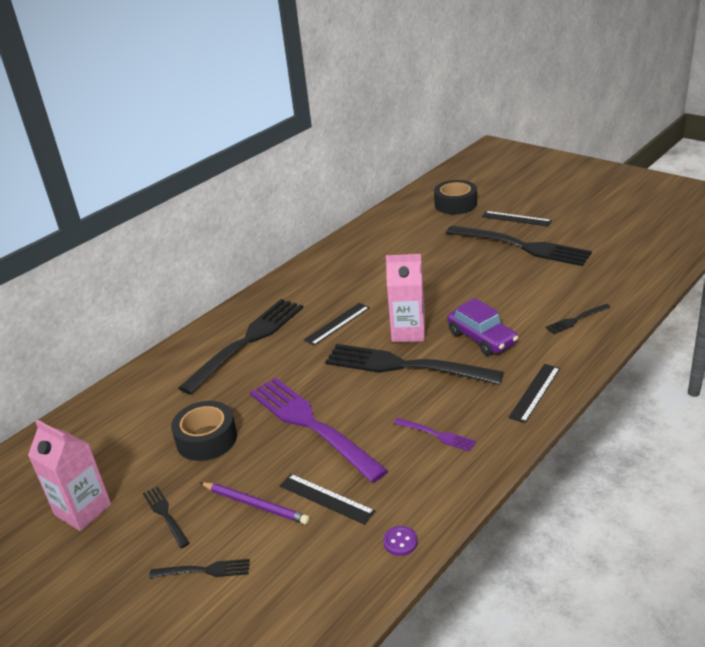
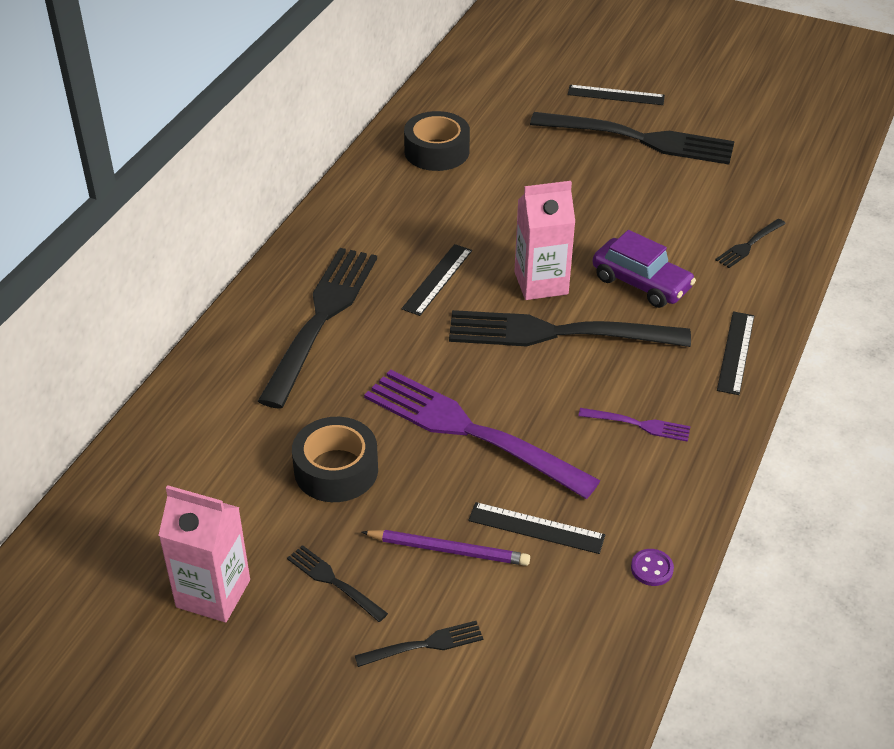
camera: 20 degrees left, 10 degrees up
black tape [434,180,477,214] -> black tape moved to [404,111,470,171]

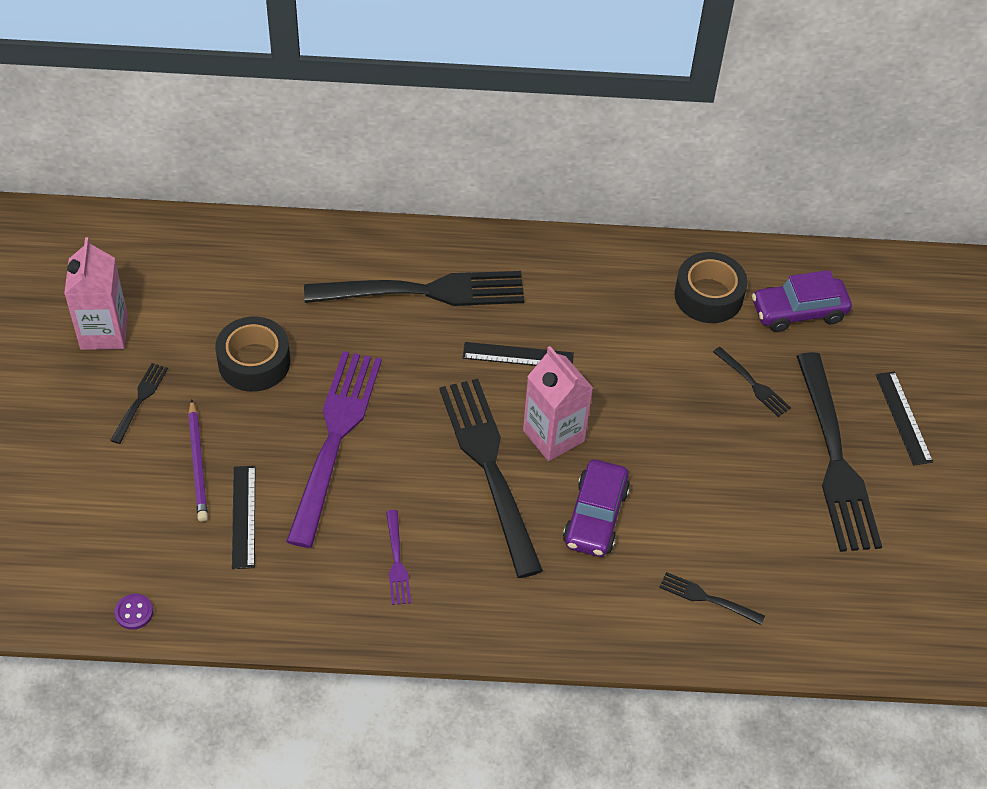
camera: 65 degrees right, 10 degrees up
black fork [355,621,483,667] -> black fork moved to [713,347,791,417]
purple button [631,549,674,586] -> purple button moved to [115,594,153,630]
black ruler [717,311,754,395] -> none
none -> purple car [752,270,852,332]

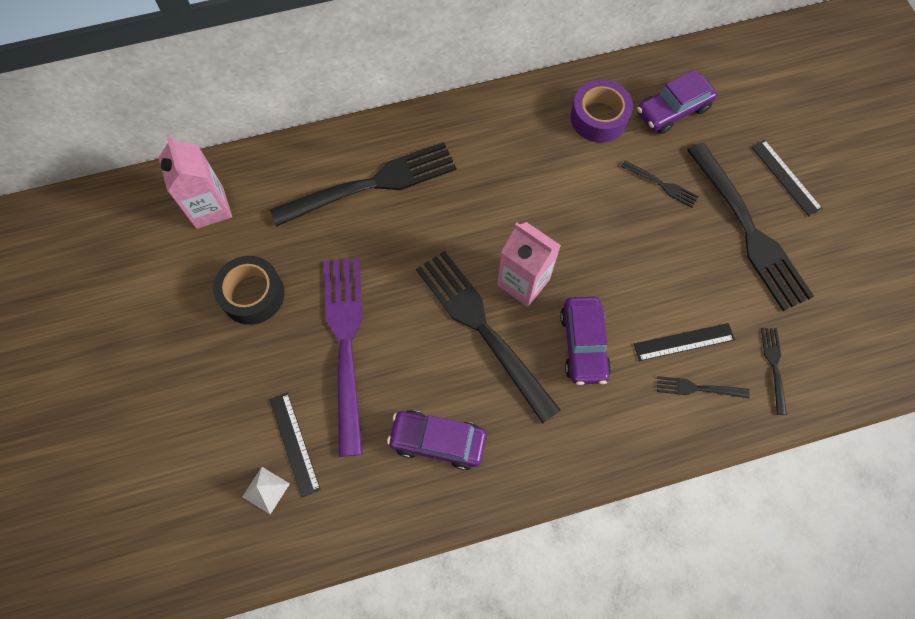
camera: 15 degrees left, 15 degrees up
pink carton [64,237,128,350] -> pink carton moved to [158,135,232,229]
black fork [110,363,168,444] -> black fork moved to [761,328,787,415]
purple button [115,594,153,630] -> none
purple pencil [188,399,208,522] -> none
purple fork [386,510,411,605] -> purple car [387,410,487,470]
black ruler [463,342,574,366] -> black ruler moved to [634,323,735,361]
black tape [674,252,748,323] -> purple tape [571,80,633,143]
none -> white pyramid [242,467,290,514]

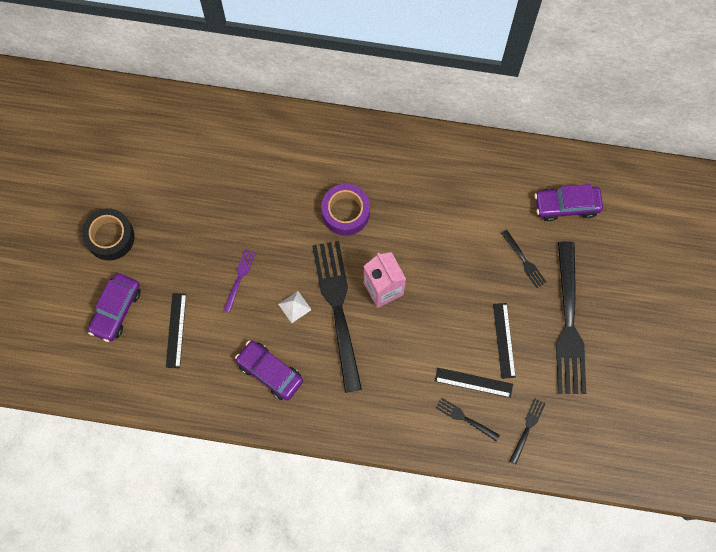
camera: 25 degrees right, 5 degrees up
pink carton [158,135,232,229] -> none
black tape [213,256,285,325] -> black tape moved to [82,208,135,261]
white pyramid [242,467,290,514] -> white pyramid moved to [278,291,312,323]
black fork [270,142,457,227] -> none
purple fork [324,258,363,457] -> purple fork [223,249,256,312], size x0.43
purple car [560,297,611,385] -> purple car moved to [88,273,141,342]
purple tape [571,80,633,143] -> purple tape moved to [321,184,370,236]
black ruler [751,140,823,217] -> black ruler moved to [493,303,516,379]

